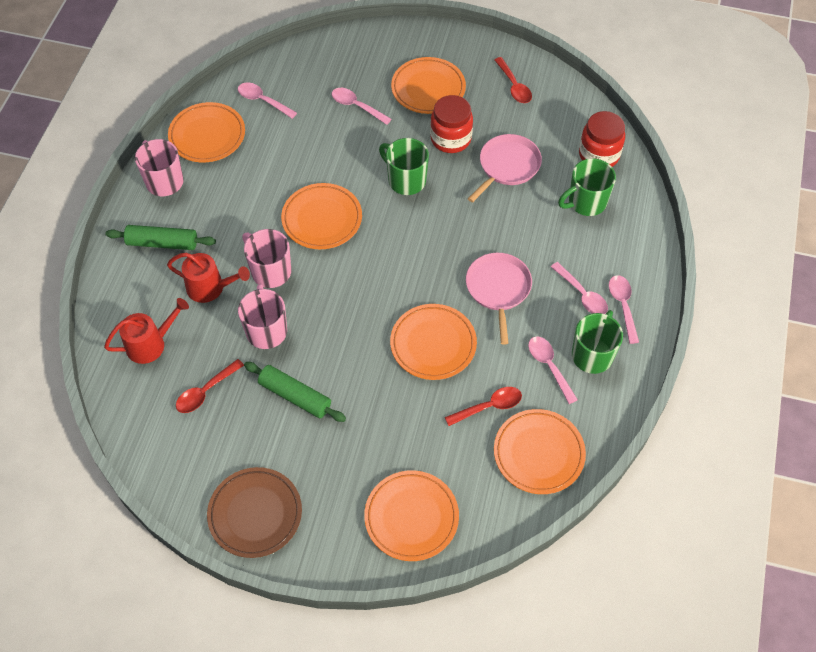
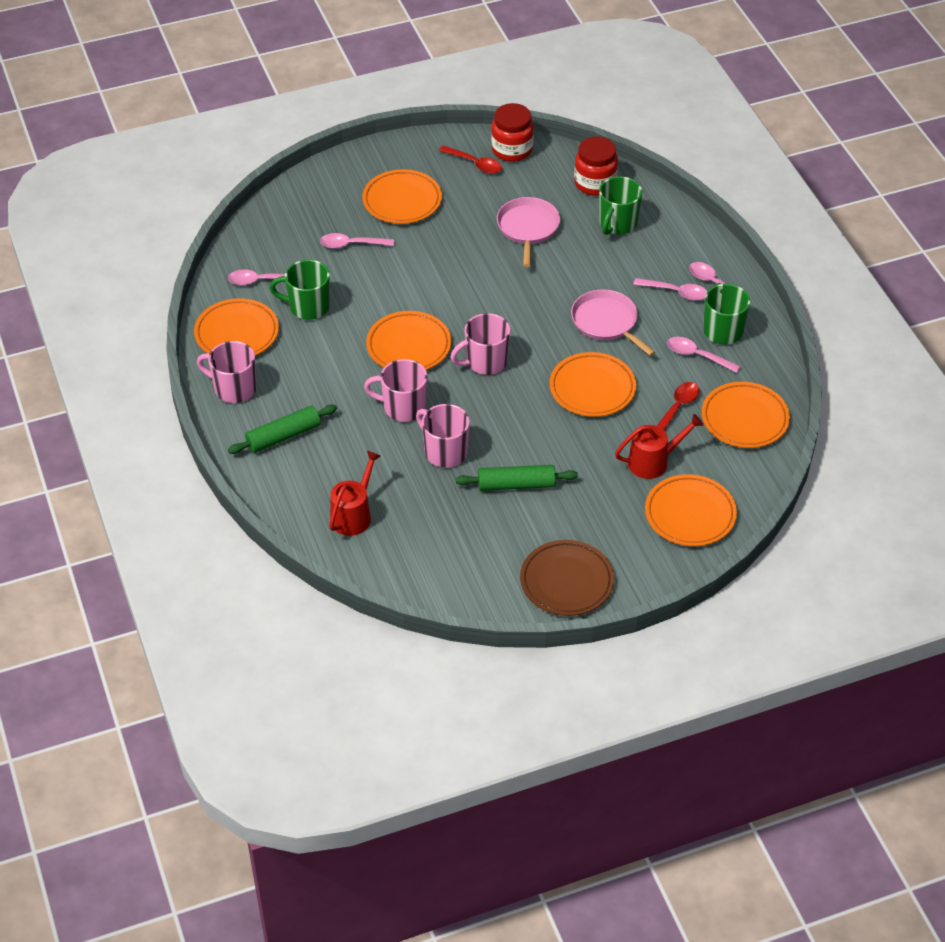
camera: 35 degrees left, 10 degrees down
red watering can [167,253,250,303] -> red watering can moved to [615,414,704,479]
red spoon [176,359,244,413] -> none
green mug [379,138,429,195] -> green mug moved to [270,260,330,320]
red jar [430,95,473,153] -> red jar moved to [491,103,534,162]
none -> pink mug [450,313,510,375]

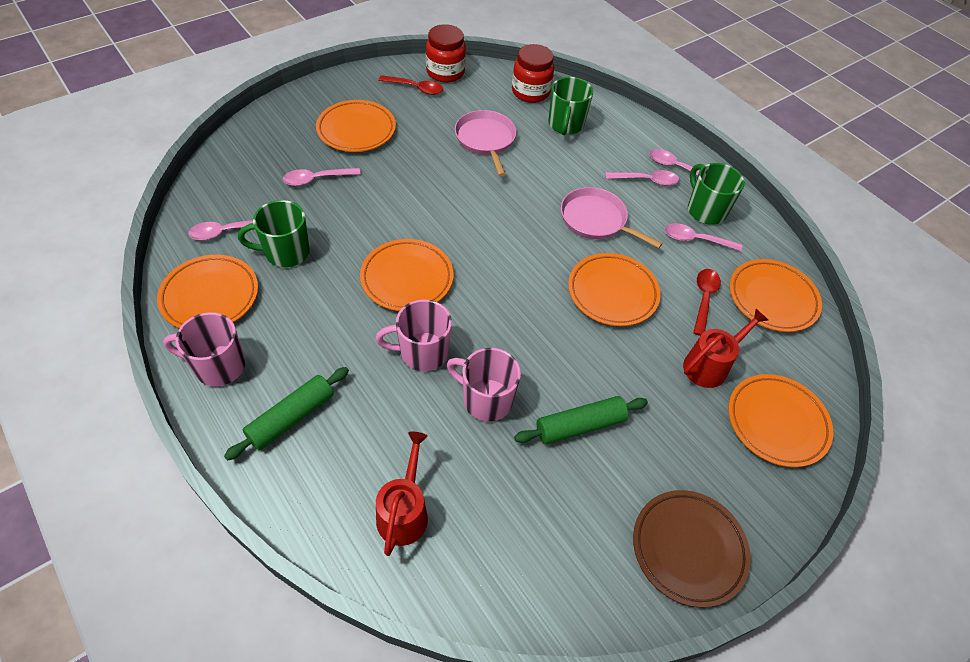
camera: 20 degrees left, 5 degrees up
pink mug [450,313,510,375] -> none

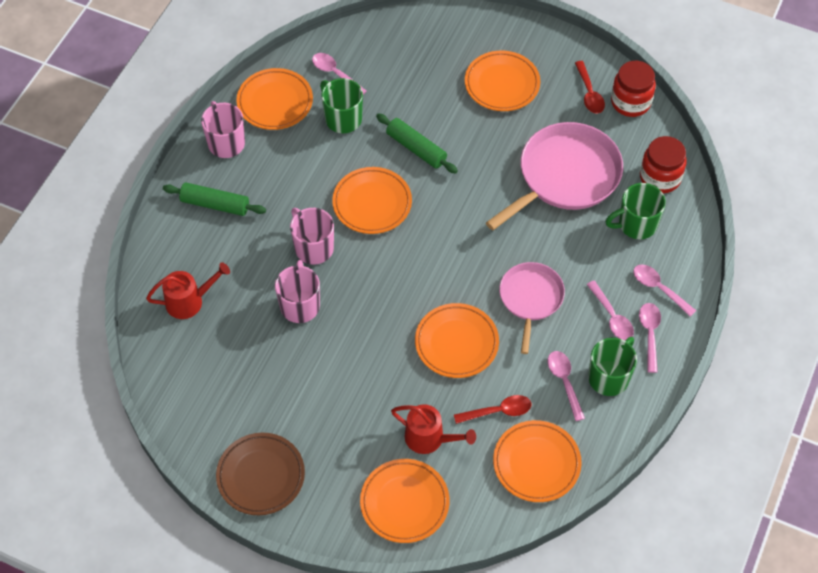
camera: 65 degrees right, 5 degrees up
pink spoon [283,168,361,186] -> pink spoon moved to [633,264,696,317]
pink pan [455,110,516,176] -> pink pan [486,122,623,230], size x1.64
green rolling pin [514,396,648,444] -> green rolling pin moved to [376,113,458,174]

